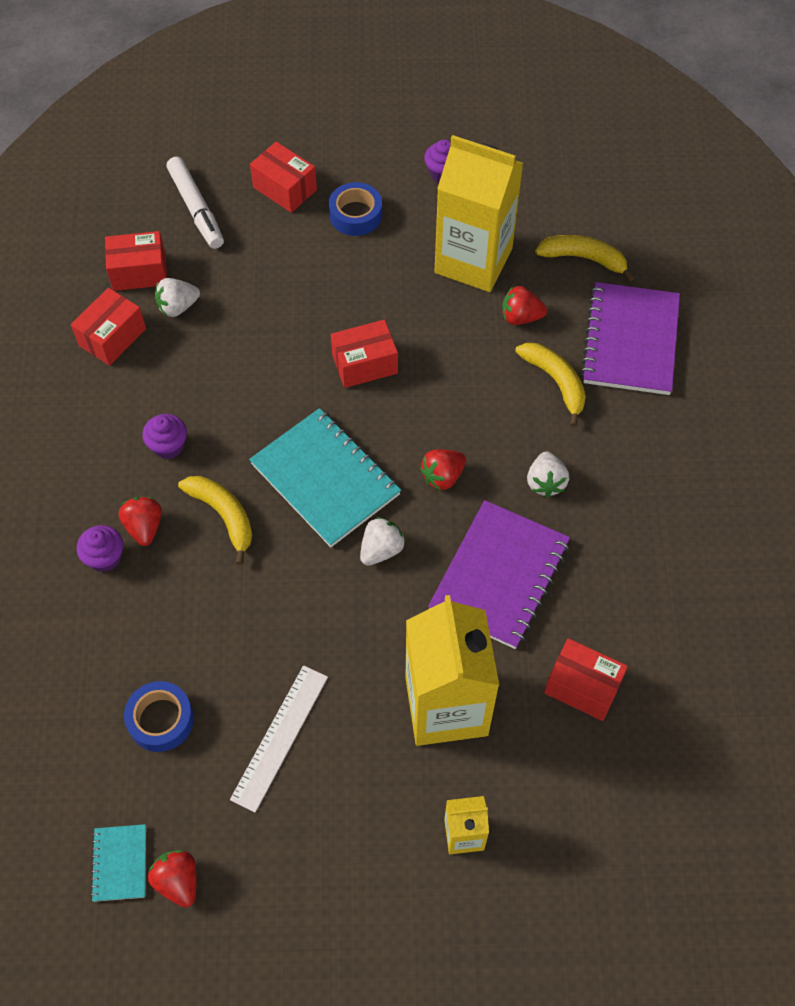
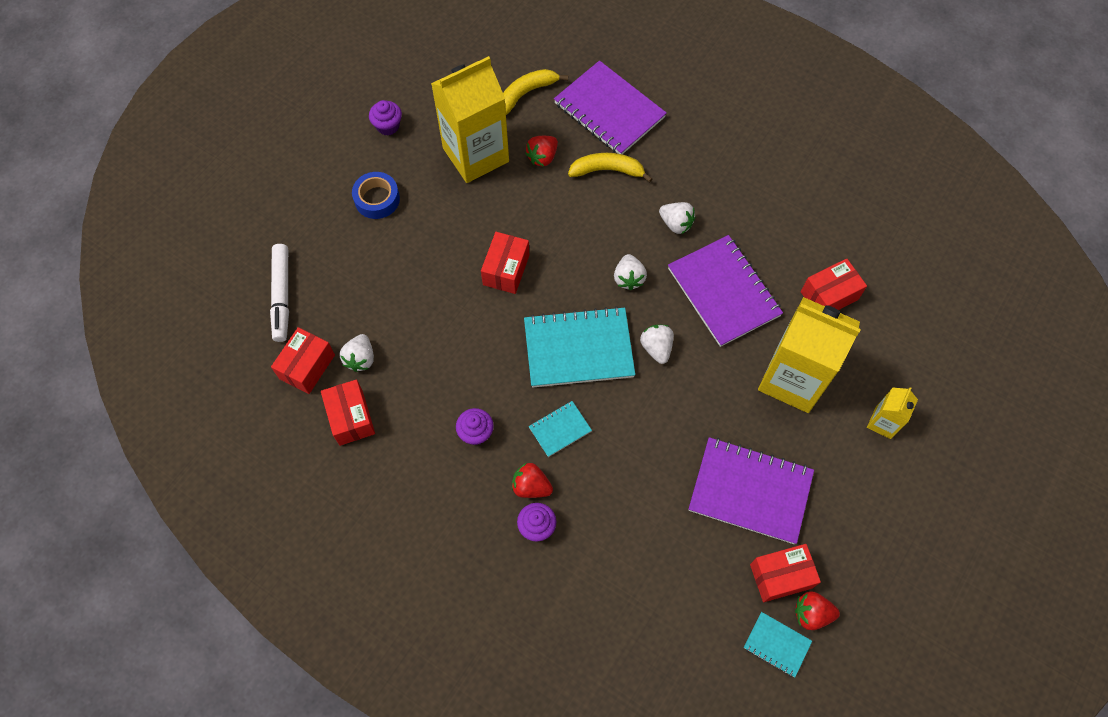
camera: 55 degrees left, 5 degrees up
blue tape [124,681,194,752] -> none
white marker [167,157,224,249] -> white marker turned 75 degrees clockwise [270,244,289,342]
yellow banana [178,476,252,565] -> turquoise notebook [529,401,592,457]
white ruler [230,665,328,812] -> purple notebook [689,437,814,544]
red box [250,142,317,213] -> red box moved to [750,544,821,602]
red strawberry [420,449,466,491] -> white strawberry [614,254,647,290]

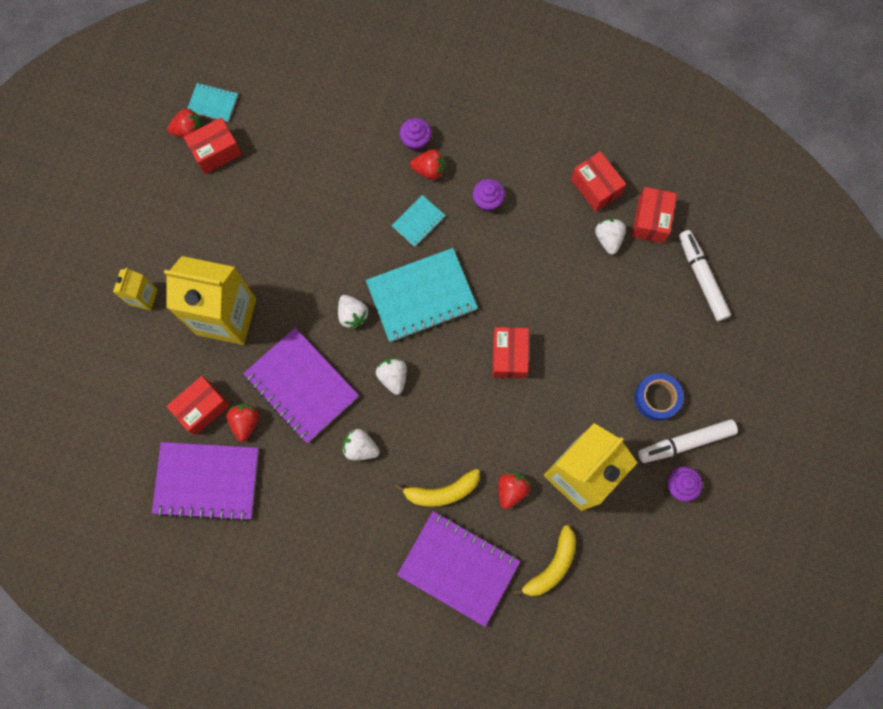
camera: 165 degrees right, 10 degrees up
purple notebook [689,437,814,544] -> purple notebook moved to [152,442,259,522]
none -> red strawberry [227,404,259,442]
none -> white marker [638,419,738,463]

